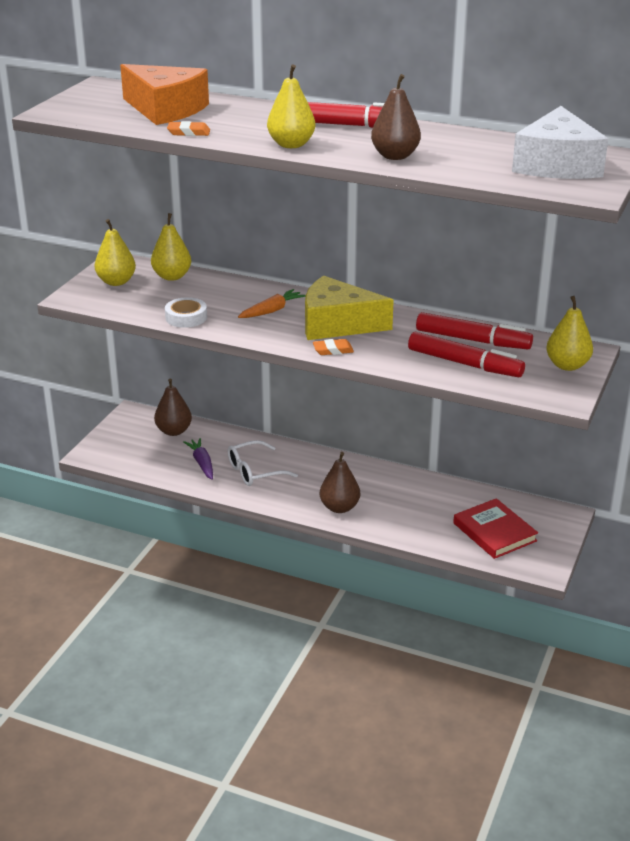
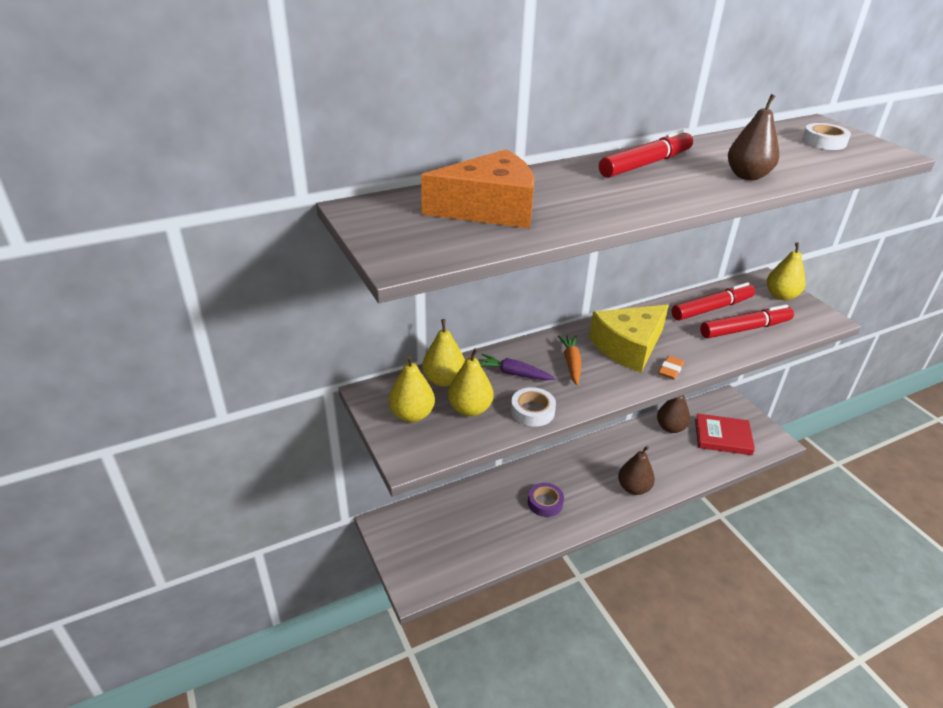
camera: 50 degrees left, 5 degrees up
brown pear [154,379,192,436] -> brown pear moved to [657,395,690,433]
orange eraser [167,121,210,136] -> none
purple carrot [183,438,213,480] -> purple carrot moved to [479,354,556,380]
white glasses [228,440,298,486] -> purple tape [528,483,564,517]
yellow pear [267,64,315,148] -> yellow pear moved to [448,348,493,416]
white cheese [512,106,608,179] -> white tape [802,123,851,150]

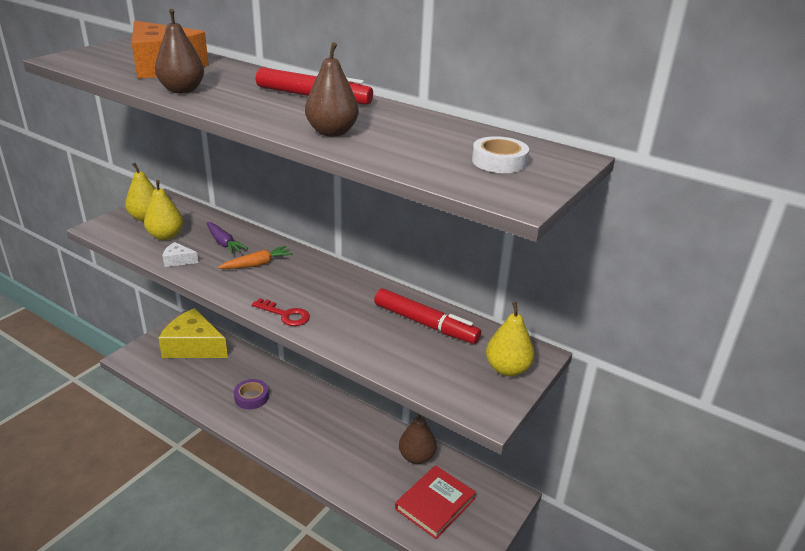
camera: 60 degrees right, 5 degrees down
yellow pear [422,319,465,387] -> none
purple carrot [479,354,556,380] -> purple carrot turned 150 degrees clockwise [206,222,248,254]
white tape [511,387,556,427] -> white cheese [163,242,198,267]
yellow cheese [589,304,669,373] -> yellow cheese moved to [158,308,228,358]
brown pear [618,446,655,495] -> brown pear moved to [155,9,204,93]
orange eraser [658,356,684,379] -> red key [252,298,310,326]
red book [695,414,755,455] -> red book turned 60 degrees clockwise [395,465,476,539]
red marker [700,304,794,338] -> none

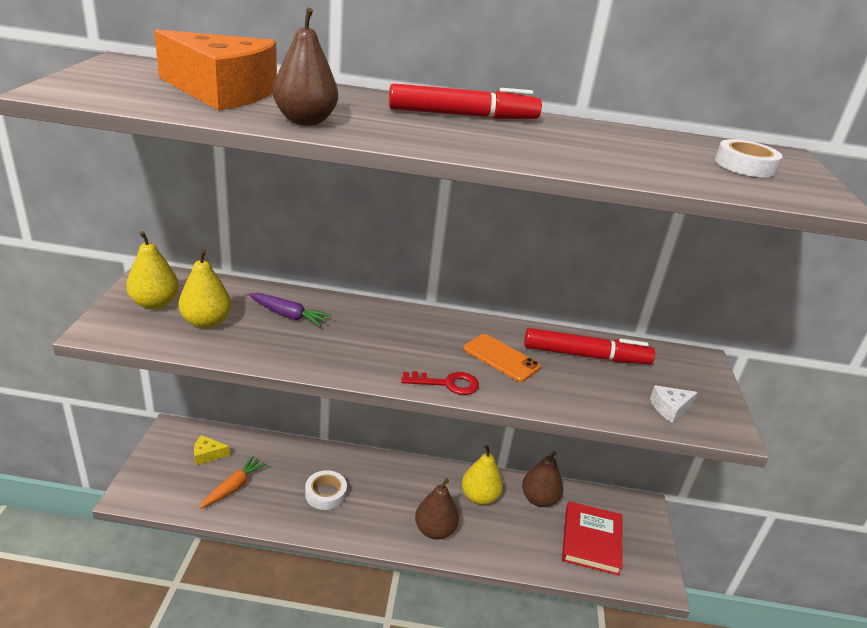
camera: 30 degrees left, 0 degrees up
yellow cheese [158,308,228,358] -> yellow cheese [194,435,230,465], size x0.41
white cheese [163,242,198,267] -> white cheese moved to [650,385,698,423]
orange carrot [218,246,293,269] -> orange carrot moved to [199,456,267,509]
purple tape [234,379,269,409] -> white tape [305,470,347,510]
brown pear [305,42,359,137] -> brown pear moved to [415,478,459,540]
yellow pear [486,302,535,377] -> yellow pear moved to [462,445,503,505]
none -> orange phone [464,334,541,382]

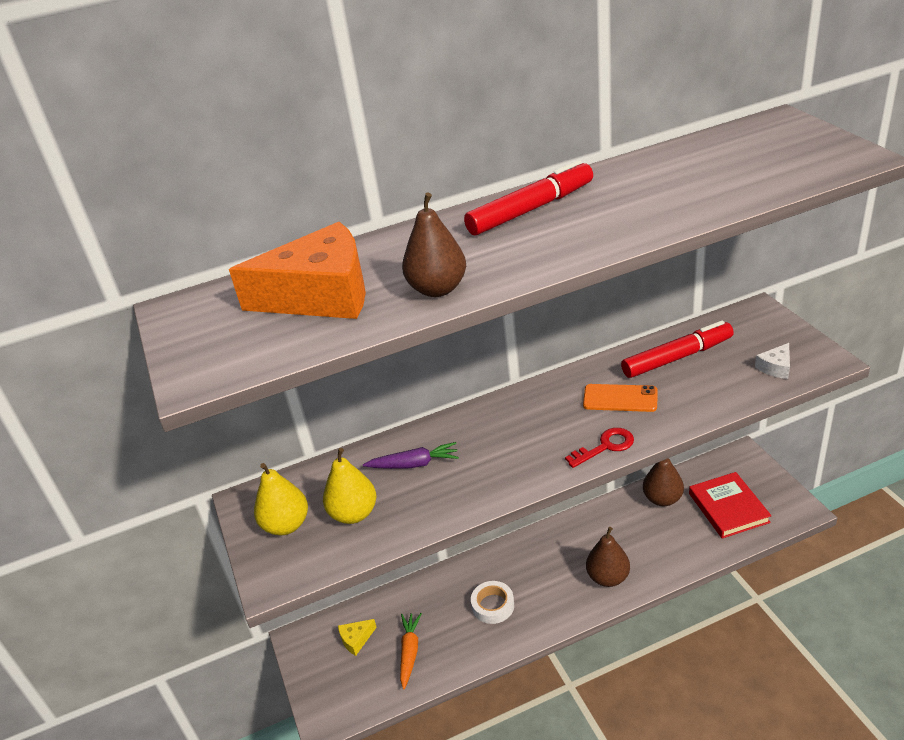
camera: 20 degrees left, 5 degrees up
yellow pear [462,445,503,505] -> none
white tape [715,139,783,177] -> none

